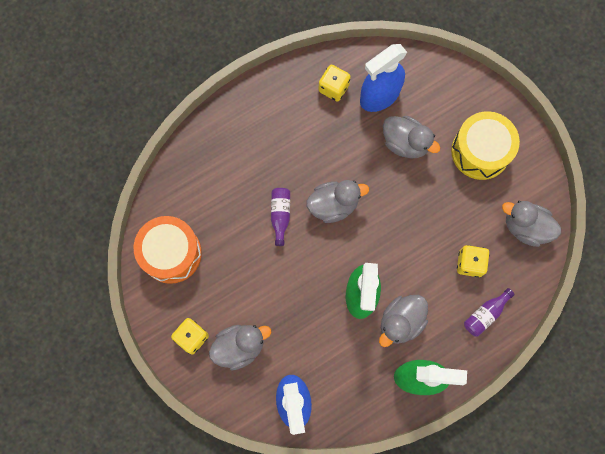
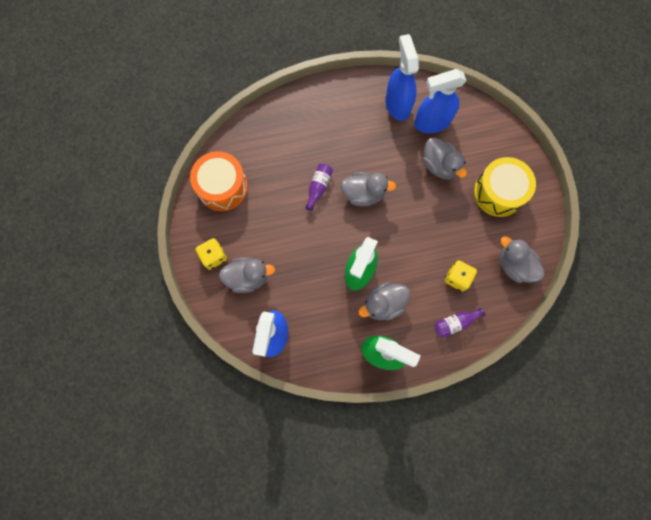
camera: 20 degrees right, 0 degrees up
yellow dice [318,65,351,102] -> blue spray bottle [386,34,419,121]

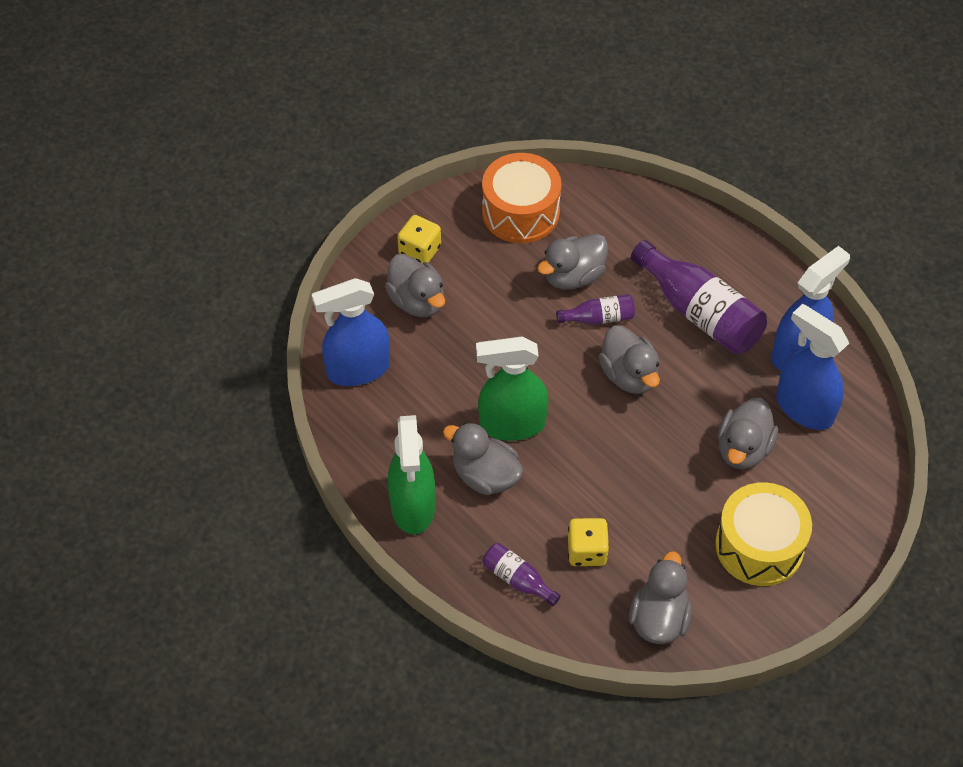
camera: 60 degrees right, 20 degrees down
none -> grey duck [537,234,608,290]
none -> purple bottle [631,240,767,354]

